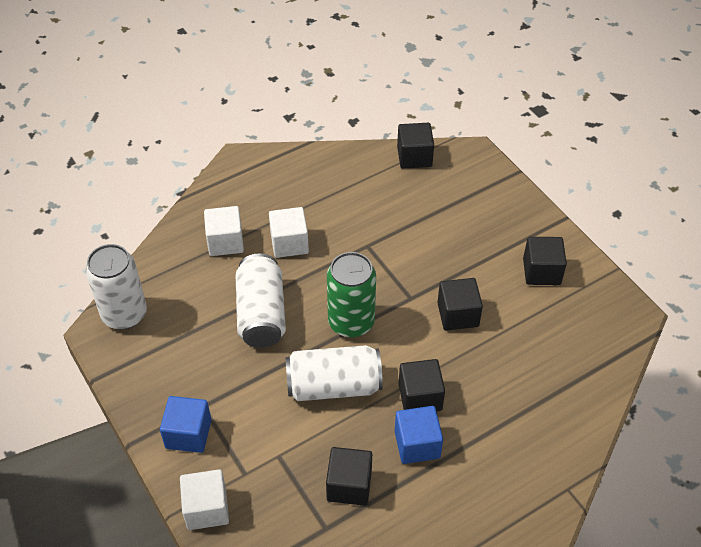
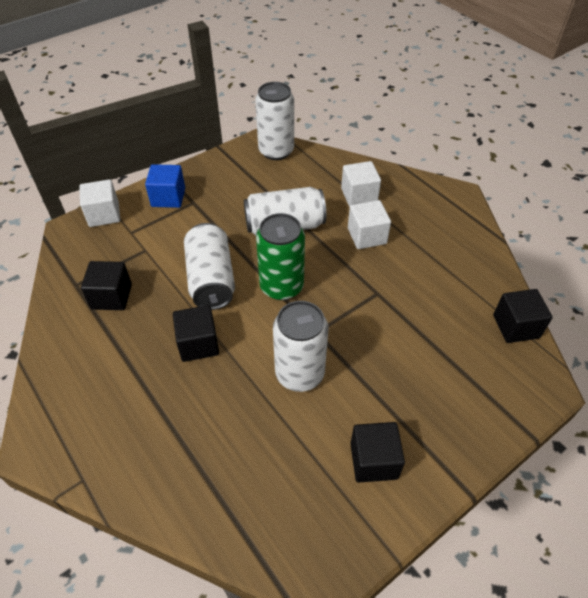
camera: 85 degrees right, 0 degrees up
blue cube [395,406,443,464] -> none
black cube [437,278,483,331] -> white can [273,301,328,392]

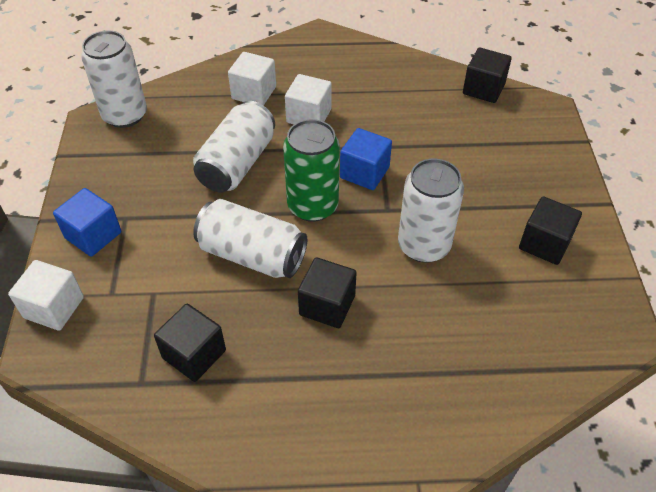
camera: 55 degrees left, 0 degrees up
none -> blue cube [340,128,392,190]

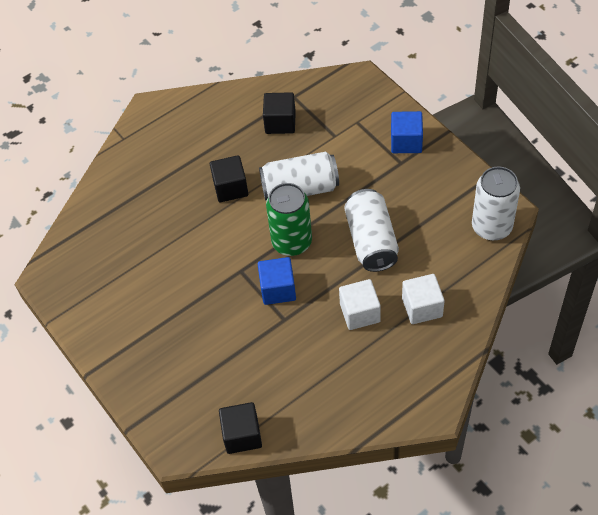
camera: 150 degrees right, 5 degrees up
white cube [8,260,84,331] -> none
white can [398,159,464,263] -> none
black cube [519,196,582,265] -> none

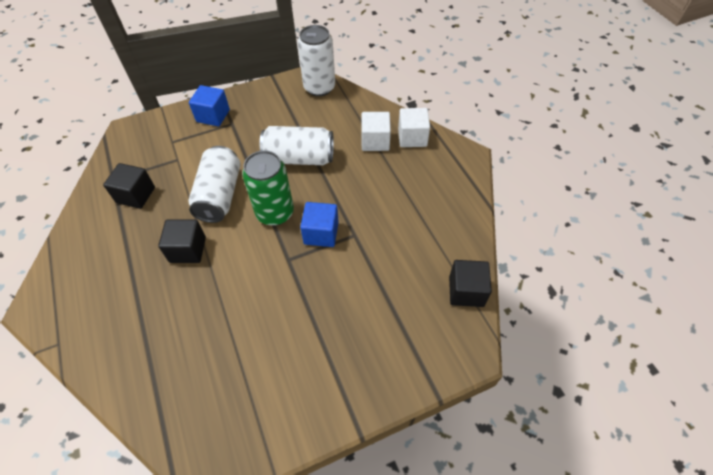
camera: 80 degrees left, 0 degrees up
white cube [339,279,381,330] -> white cube moved to [398,108,430,147]

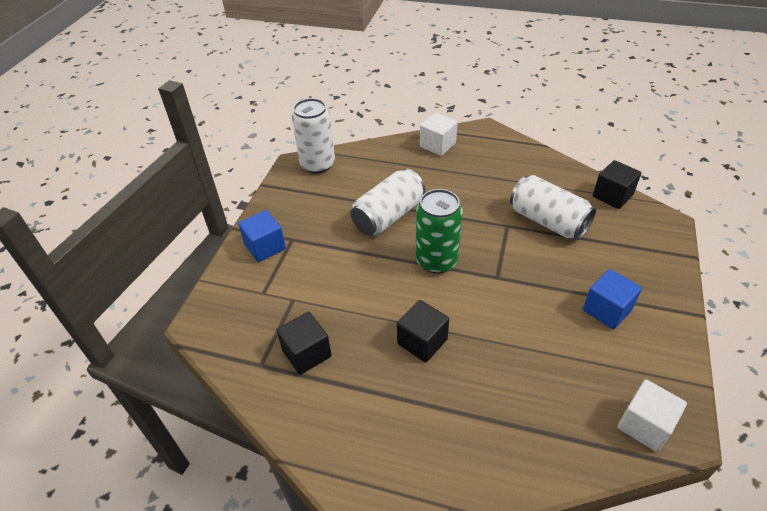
camera: 50 degrees left, 10 degrees down
white can [188,146,240,223] -> white can moved to [510,175,596,240]
blue cube [300,202,339,247] -> blue cube moved to [583,269,642,329]
white cube [362,112,391,151] -> white cube moved to [617,379,687,452]

